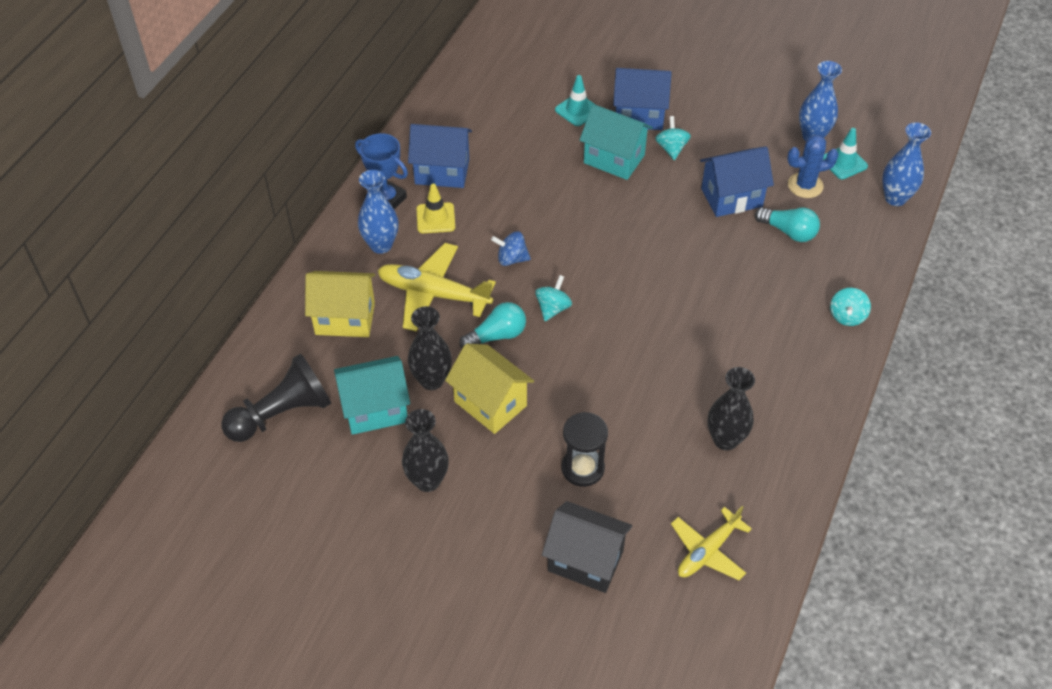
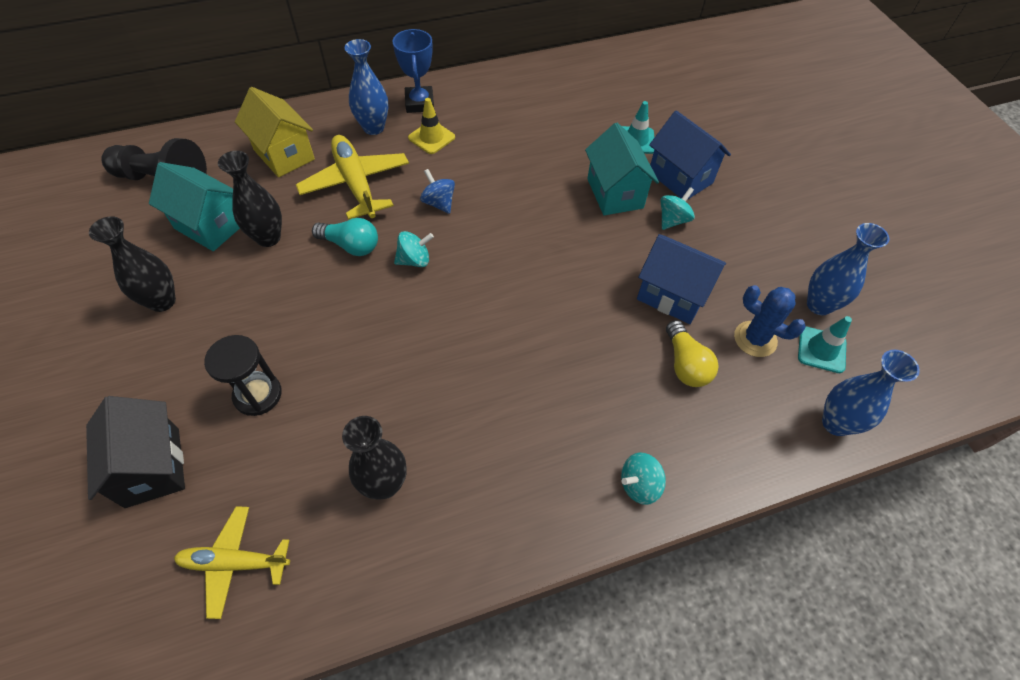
camera: 45 degrees right, 5 degrees up
blue house [408,124,472,188] -> none
yellow house [445,343,534,434] -> none
turquoise light bulb [755,207,820,242] -> yellow light bulb [666,320,719,387]

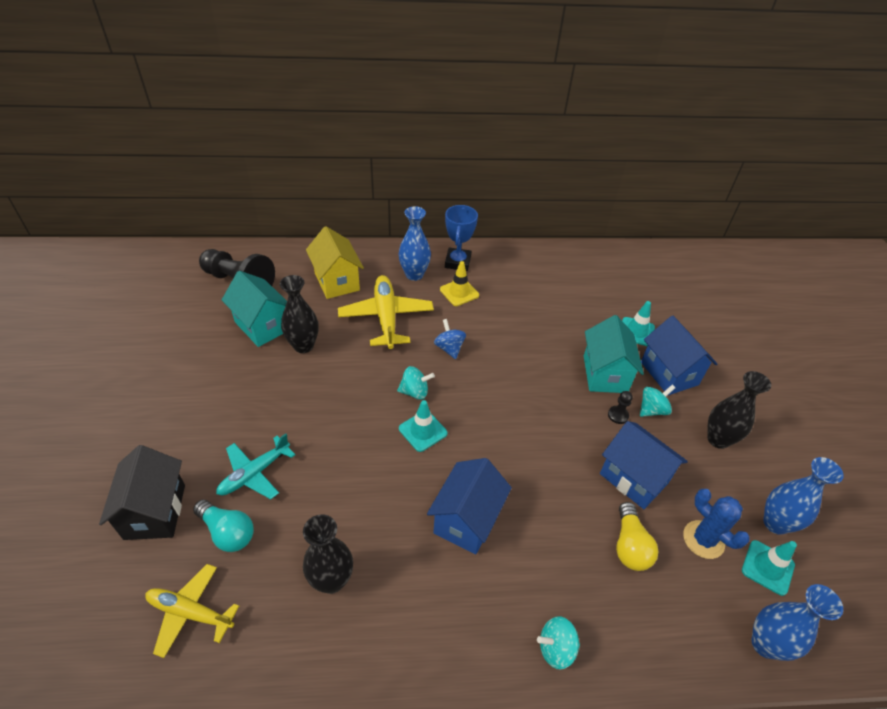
camera: 15 degrees right, 10 degrees down
black vase [89,216,176,312] -> black vase moved to [707,371,771,449]
black hourglass [204,335,282,416] -> turquoise plane [216,434,295,499]
turquoise light bulb [312,218,378,256] -> turquoise light bulb moved to [193,499,254,552]
none -> turquoise traffic cone [399,400,447,452]
none -> blue house [427,458,512,554]
none -> black pawn [608,391,632,424]

